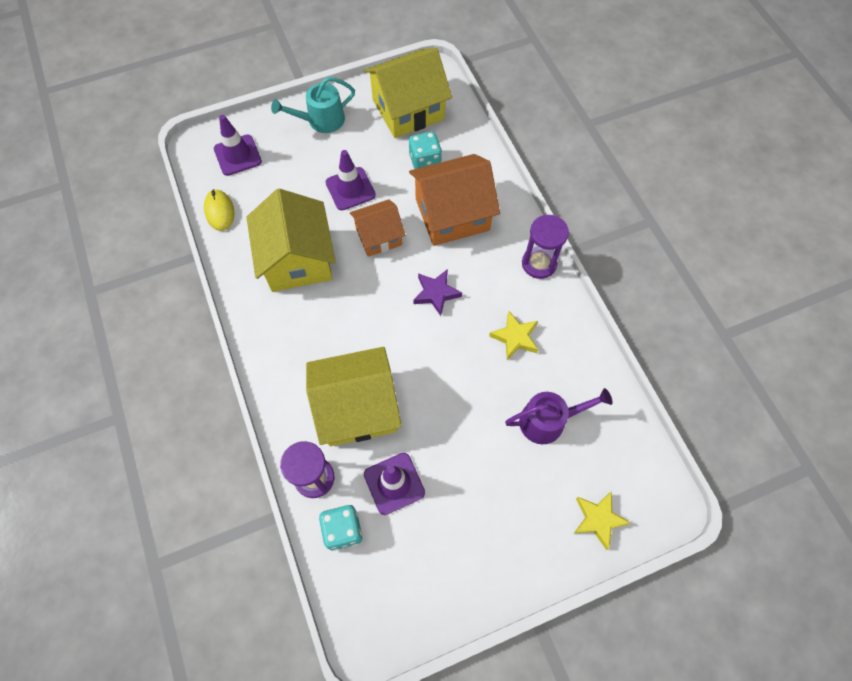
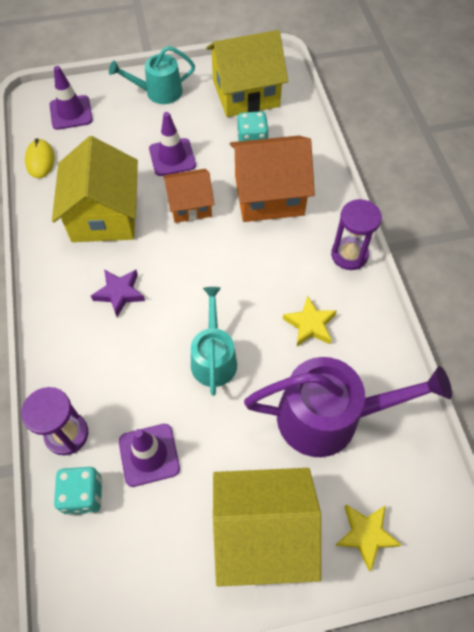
camera: 10 degrees right, 5 degrees down
yellow house [306,347,402,446] -> yellow house moved to [213,468,321,587]
purple star [413,269,462,316] -> purple star moved to [91,269,145,317]
purple watering can [505,388,612,444] -> purple watering can [244,357,452,457], size x1.64
none -> turquoise watering can [191,287,237,396]

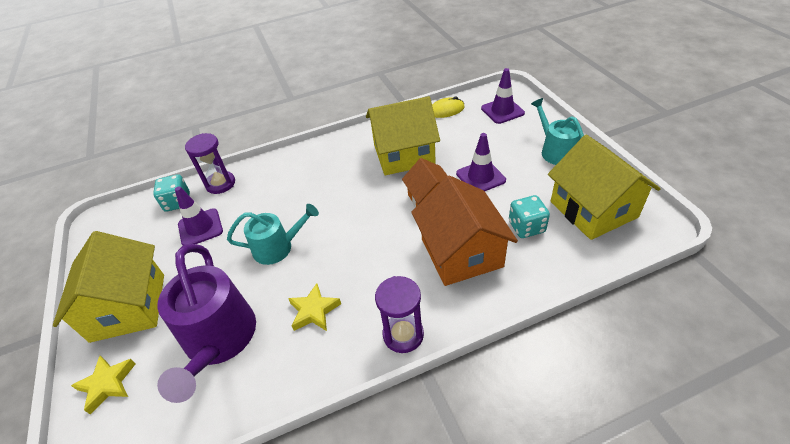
camera: 85 degrees right, 15 degrees down
purple star [91,269,145,317] -> none

